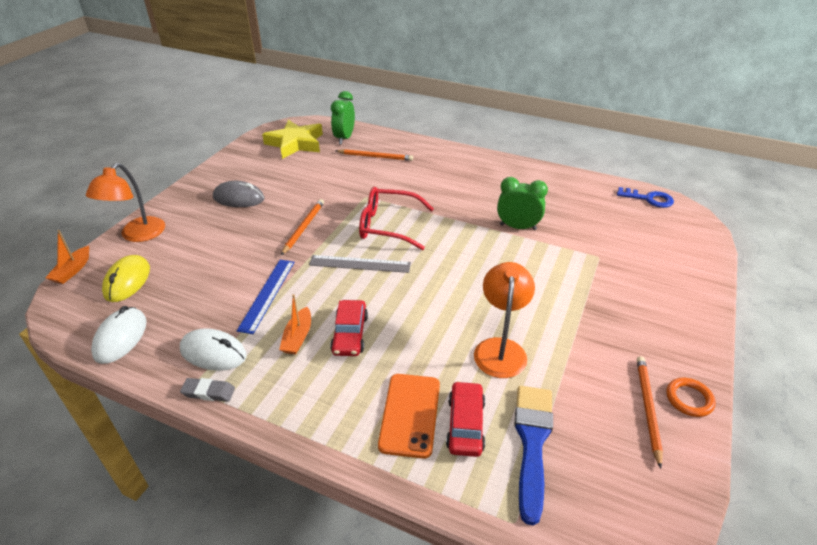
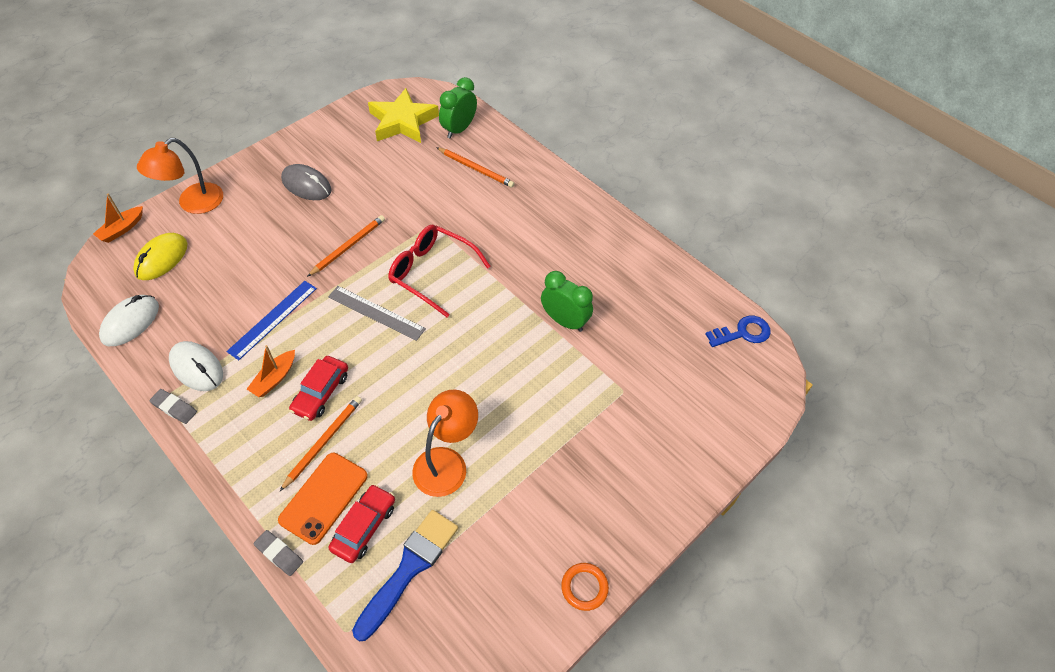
camera: 20 degrees right, 15 degrees up
blue key [617,187,674,208] -> blue key turned 60 degrees counterclockwise [706,316,771,347]
orange pencil [637,356,663,469] -> orange pencil moved to [280,396,362,491]
none -> grey eraser [254,530,303,576]

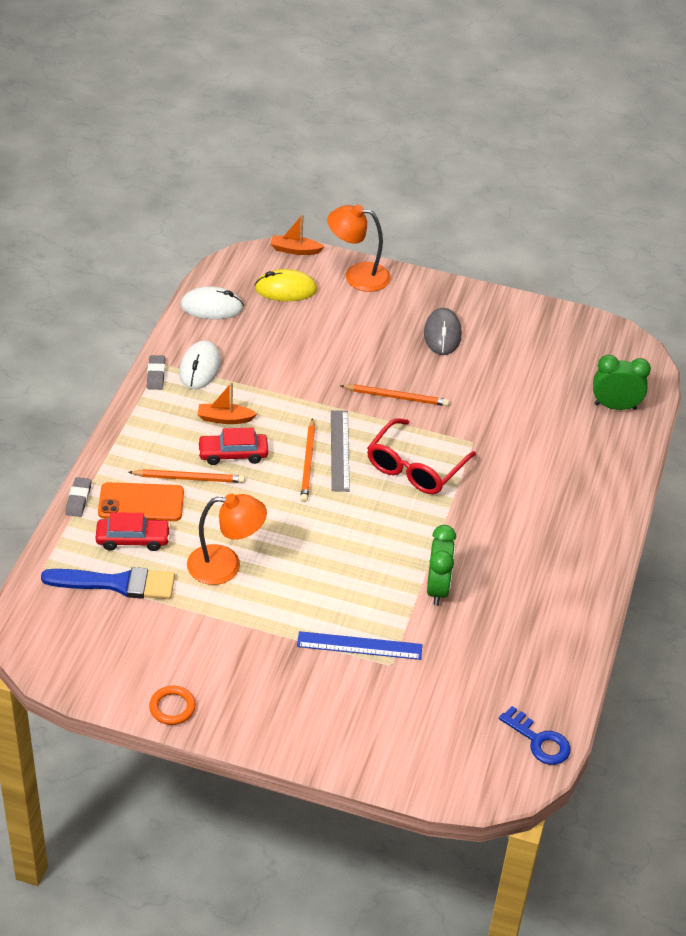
camera: 60 degrees right, 10 degrees down
blue ruler [226,281,317,360] -> blue ruler moved to [297,631,422,660]
yellow star [368,88,439,143] -> none
red glasses [388,225,491,317] -> red glasses turned 150 degrees counterclockwise [367,418,476,494]
orange pencil [436,147,515,188] -> orange pencil moved to [300,418,315,502]

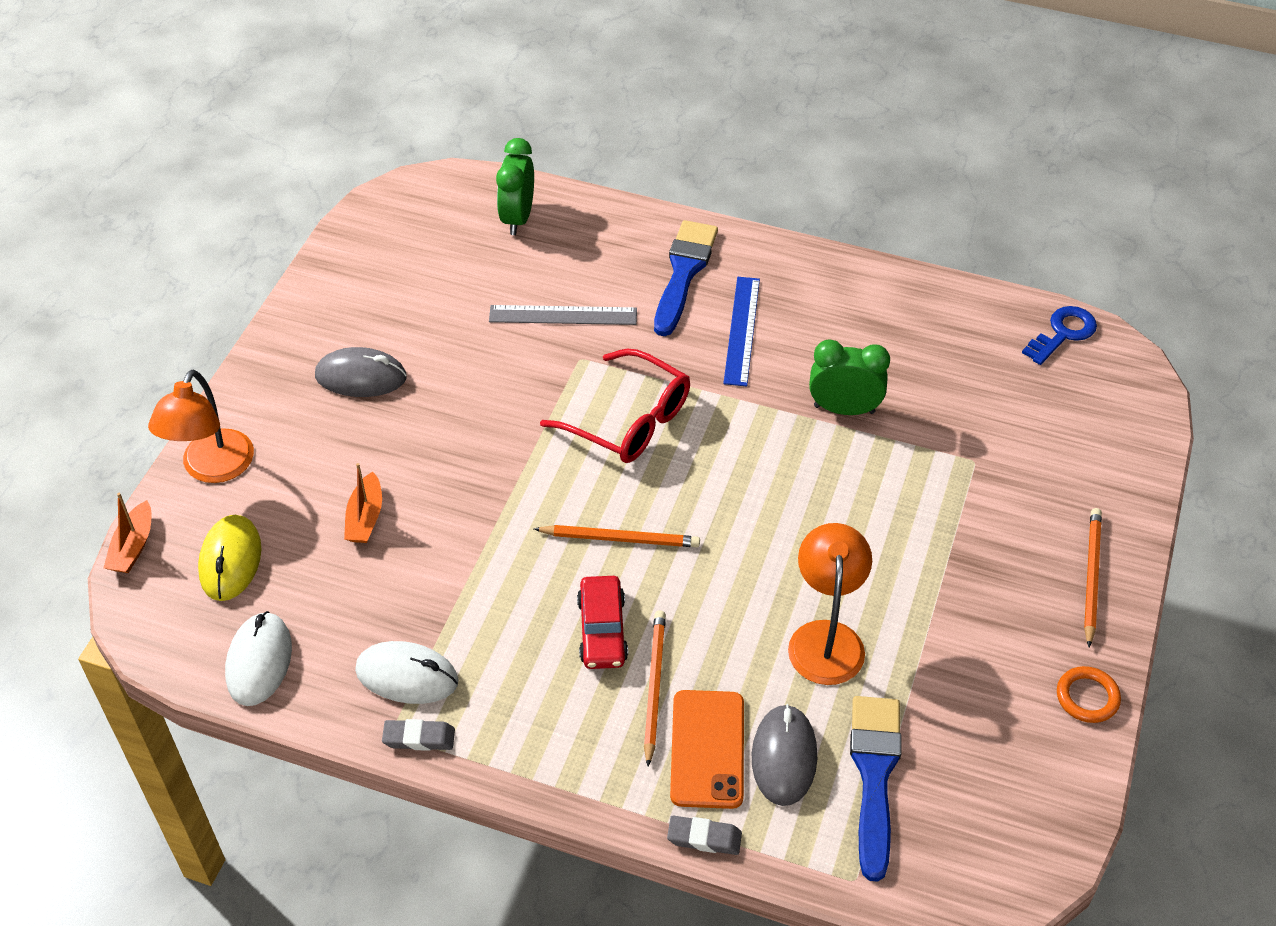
camera: 85 degrees left, 5 degrees up
red car [96,512,170,551] -> grey mouse [752,704,817,806]
orange boat [197,382,257,424] -> orange boat moved to [344,463,382,543]
blue ruler [297,631,422,660] -> blue ruler moved to [723,277,760,386]
grey ruler [331,410,350,492] -> grey ruler moved to [489,305,637,325]
orange pencil [340,384,449,406] -> orange pencil moved to [1084,508,1102,647]
none -> blue brush [654,220,718,336]

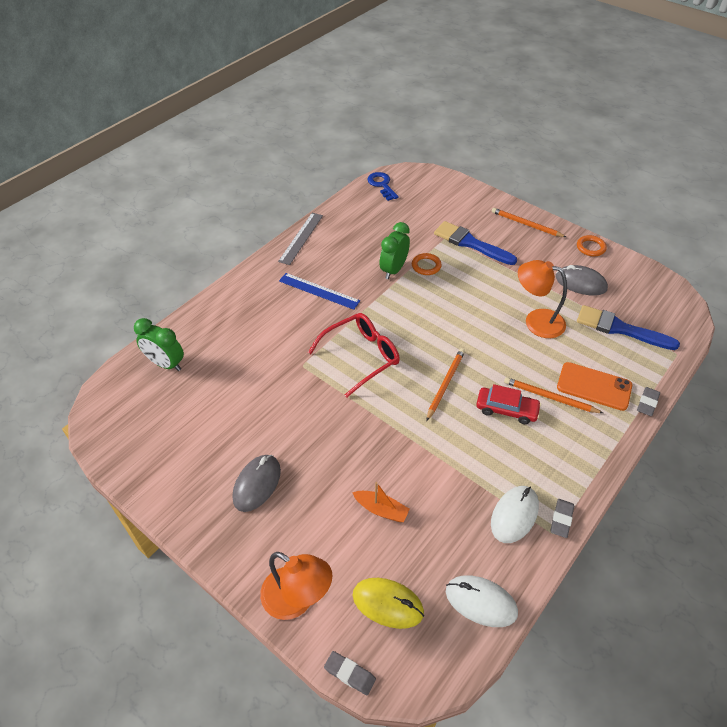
camera: 70 degrees left, 0 degrees up
orange boat [104,493,151,573] -> grey eraser [324,651,376,695]
grey ruler [489,305,637,325] -> grey ruler moved to [278,213,323,265]
blue brush [654,220,718,336] -> blue brush moved to [434,221,517,265]
grey mouse [752,704,817,806] -> grey mouse moved to [556,265,608,296]
none -> orange ring [412,253,442,275]

